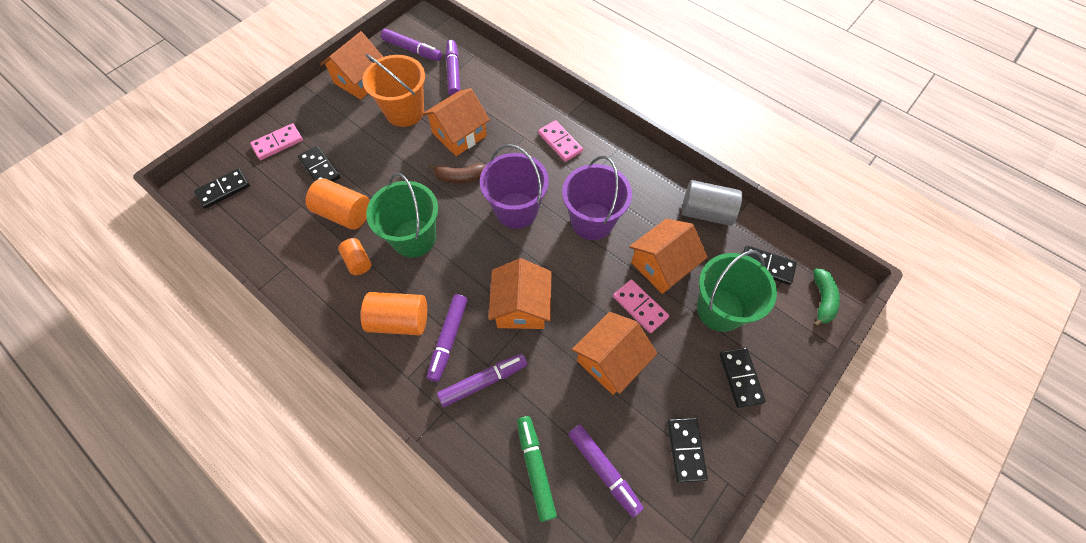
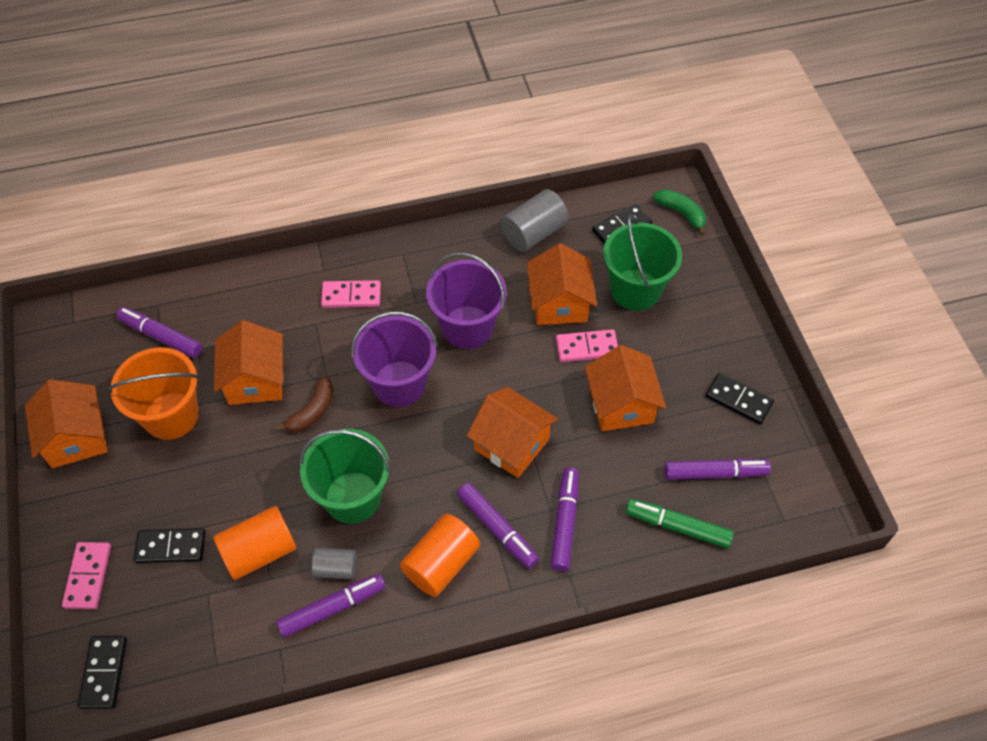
camera: 55 degrees left, 5 degrees down
orange cylinder [338,238,372,275] -> grey cylinder [312,548,357,579]
purple marker [381,29,442,61] -> purple marker moved to [276,574,386,638]
black domino [720,348,766,408] -> none

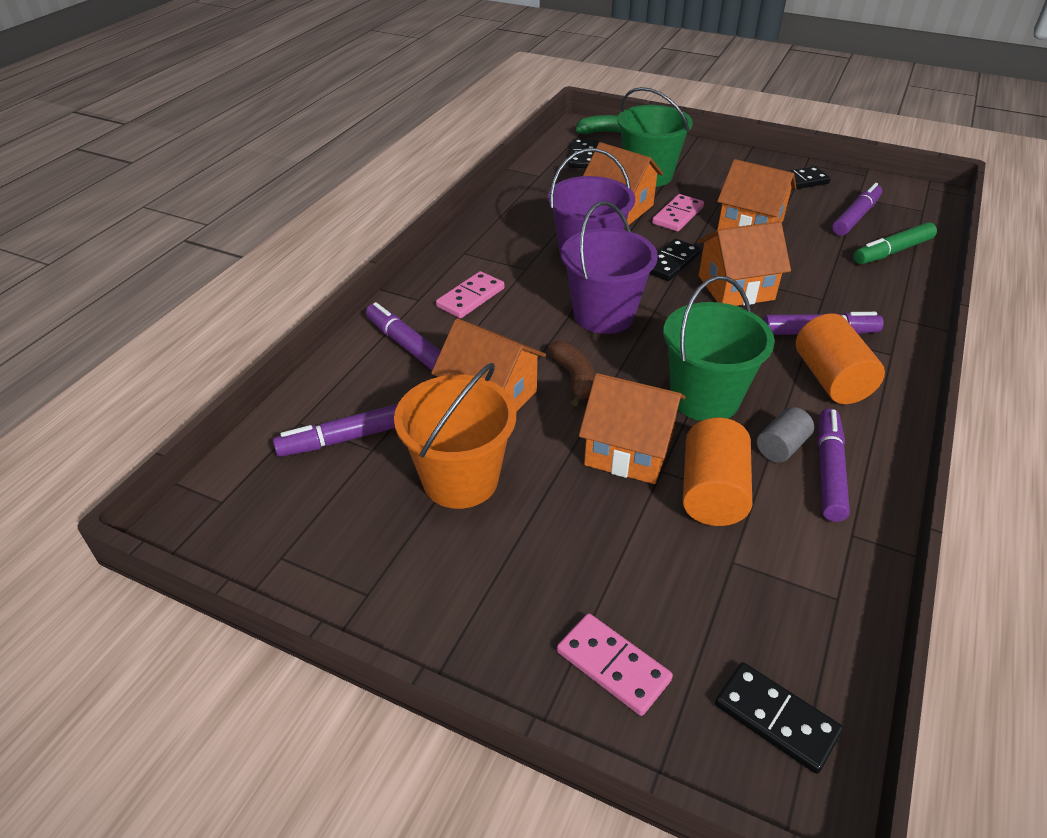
camera: 50 degrees left, 15 degrees down
orange house [25,379,108,468] -> orange house moved to [579,373,686,484]
black domino [134,528,206,563] -> black domino moved to [649,238,701,281]
grey cylinder [501,189,569,252] -> none
purple marker [551,468,579,571] -> purple marker moved to [366,302,441,370]

